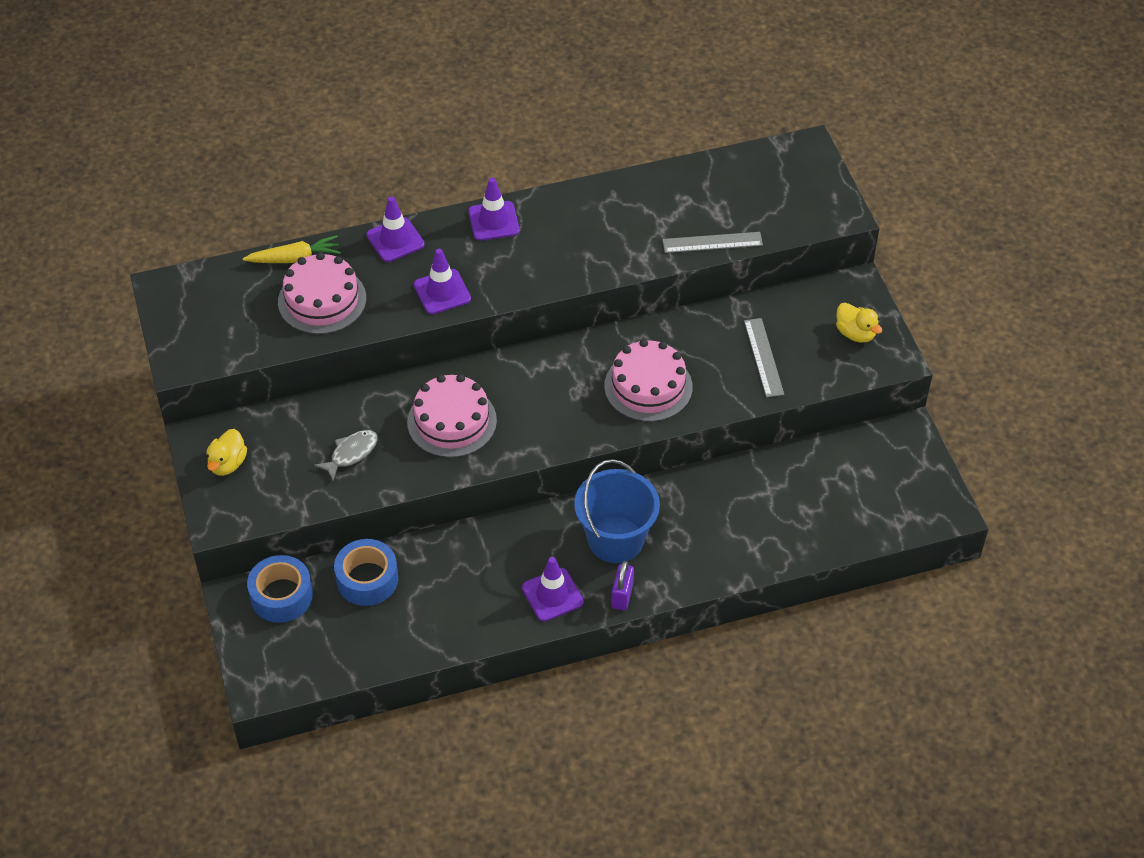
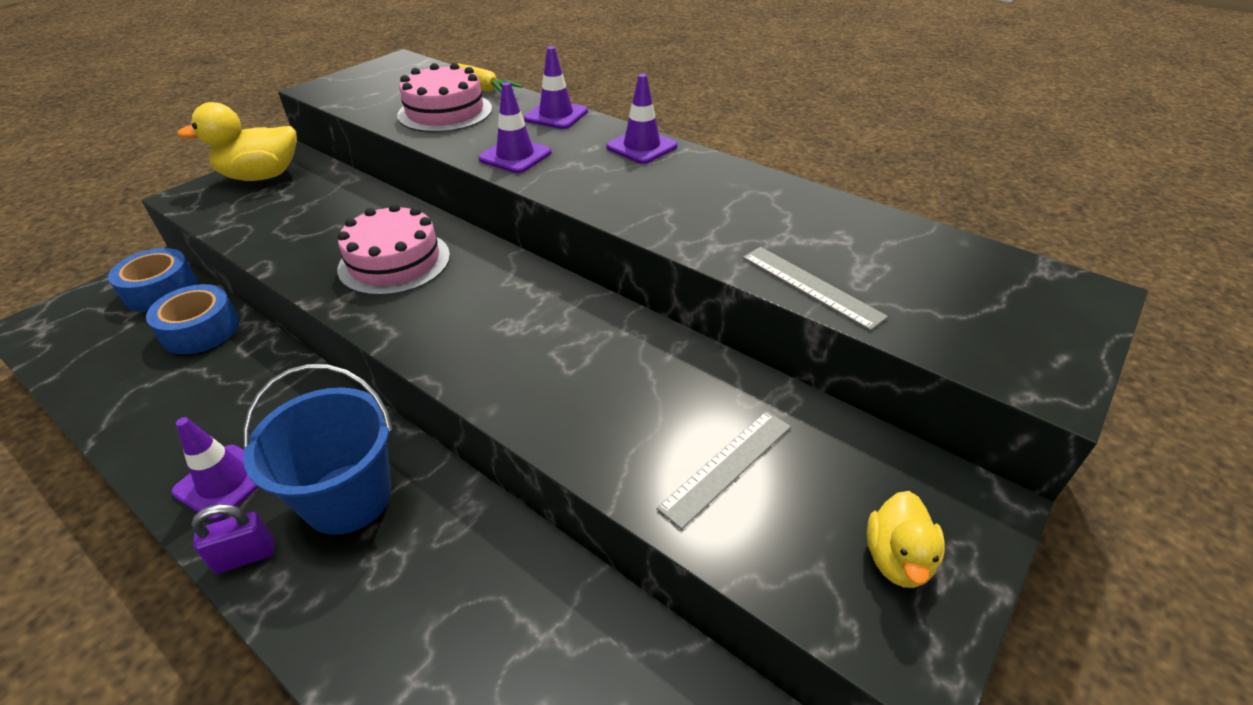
camera: 55 degrees right, 10 degrees down
yellow duck [207,429,247,476] -> yellow duck [177,102,297,181], size x1.71
grey fish [315,430,378,480] -> none
pink cake [604,339,693,422] -> none

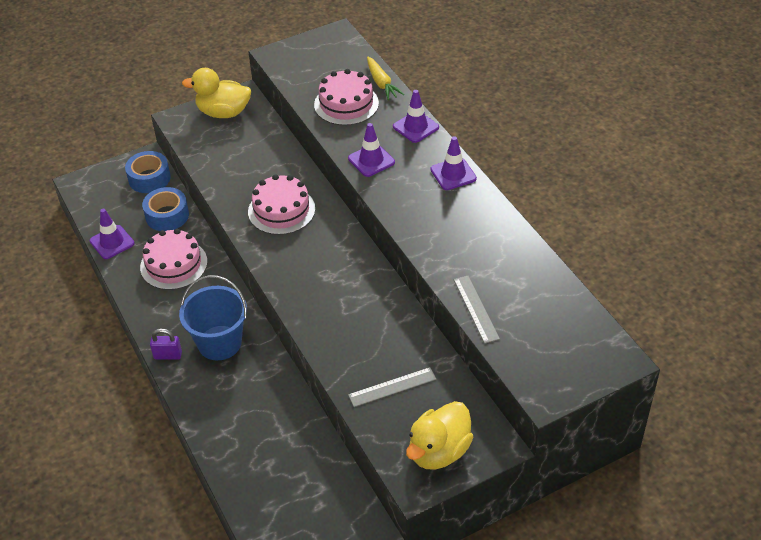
camera: 25 degrees right, 5 degrees up
purple traffic cone [171,417,259,521] -> purple traffic cone moved to [90,209,135,259]
yellow duck [867,491,945,588] -> yellow duck [406,401,473,470], size x1.71
none -> pink cake [140,229,207,290]

